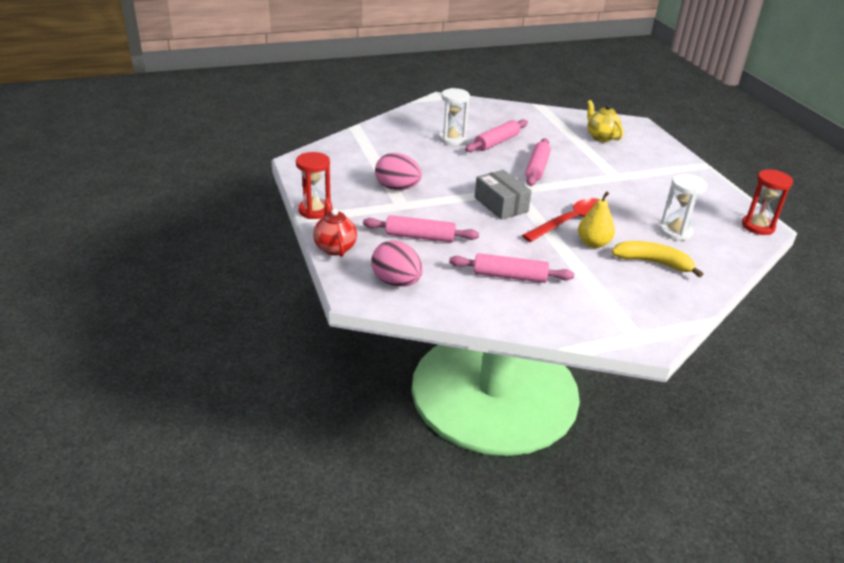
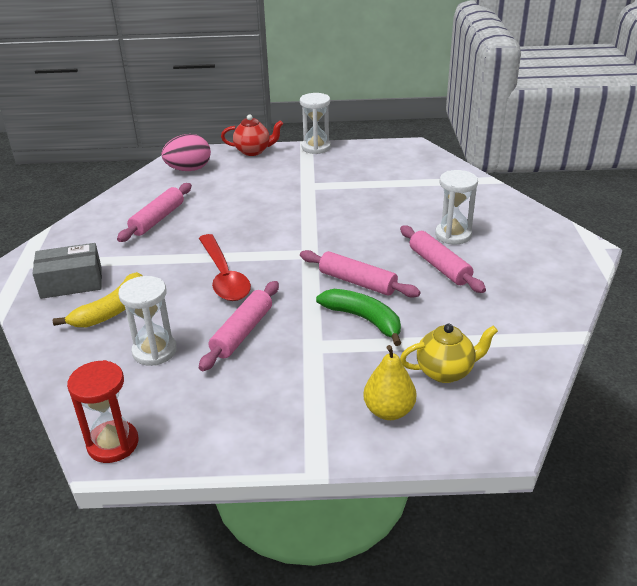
camera: 110 degrees right, 0 degrees up
red hourglass [296,152,331,219] -> white hourglass [300,93,331,154]
pink rolling pin [363,215,479,242] -> pink rolling pin moved to [199,281,279,371]
pink egg [375,153,422,190] -> none
grey box [475,170,532,220] -> grey box moved to [32,243,102,299]
yellow pear [578,191,615,248] -> yellow pear moved to [363,345,416,420]
none -> green banana [316,289,401,346]

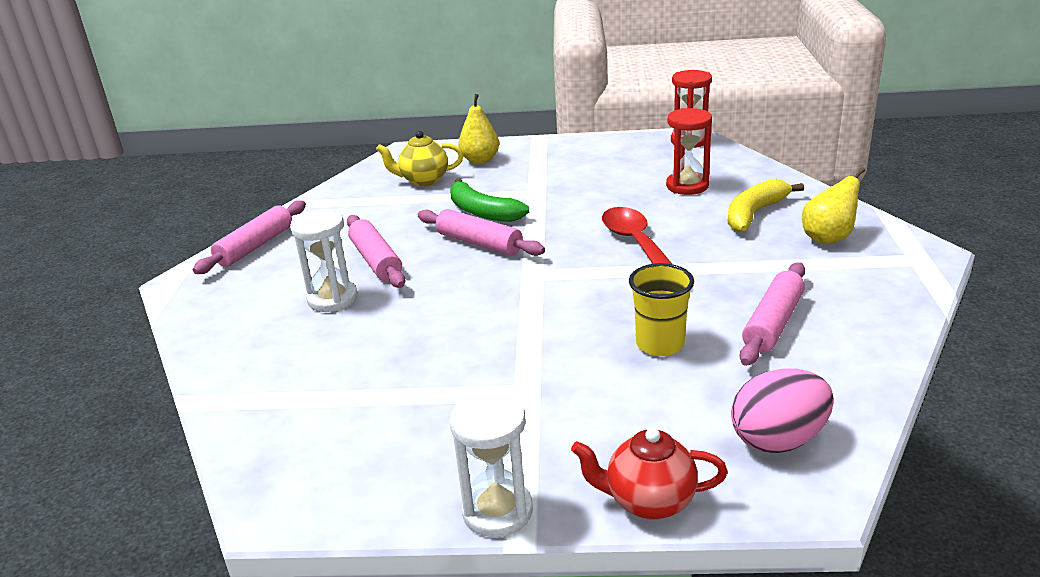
camera: 175 degrees left, 5 degrees down
grey box [32,243,102,299] -> yellow pear [802,167,865,244]
white hourglass [118,276,177,366] -> red hourglass [666,108,712,195]
pink rolling pin [199,281,279,371] -> pink rolling pin moved to [193,200,306,274]
none -> yellow cup [629,263,694,356]

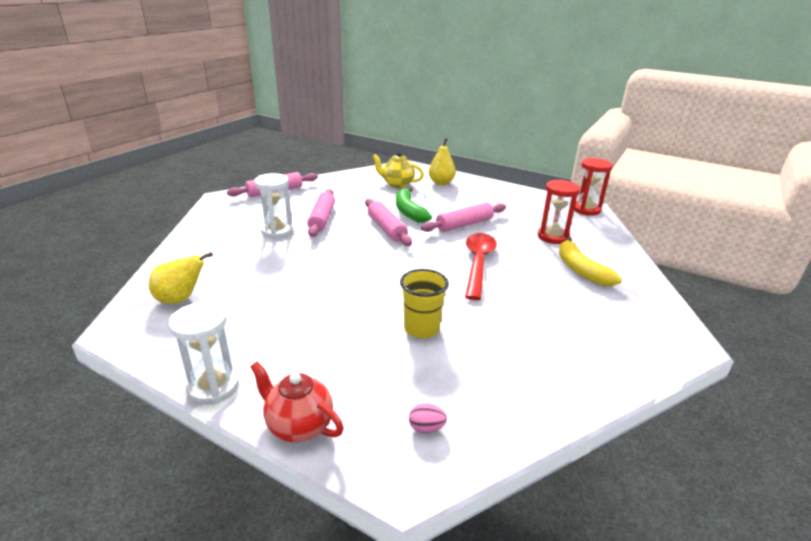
camera: 25 degrees right, 0 degrees up
yellow banana [728,179,804,232] -> yellow banana turned 90 degrees counterclockwise [559,237,622,286]
pink egg [731,368,834,453] -> pink egg [409,403,447,433], size x0.45
pink rolling pin [739,262,805,366] -> pink rolling pin moved to [421,203,506,232]
yellow pear [802,167,865,244] -> yellow pear moved to [149,252,213,304]

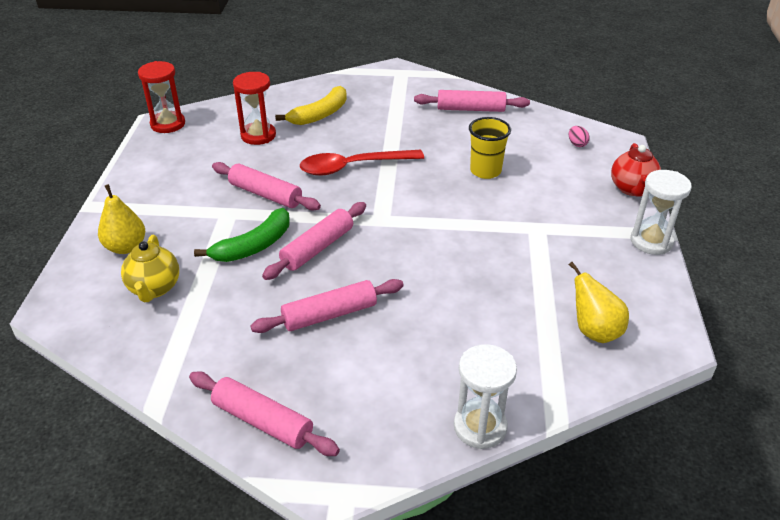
camera: 115 degrees left, 10 degrees up
white hourglass [254,173,293,239] -> white hourglass moved to [454,344,517,449]
none -> pink rolling pin [414,90,530,112]

